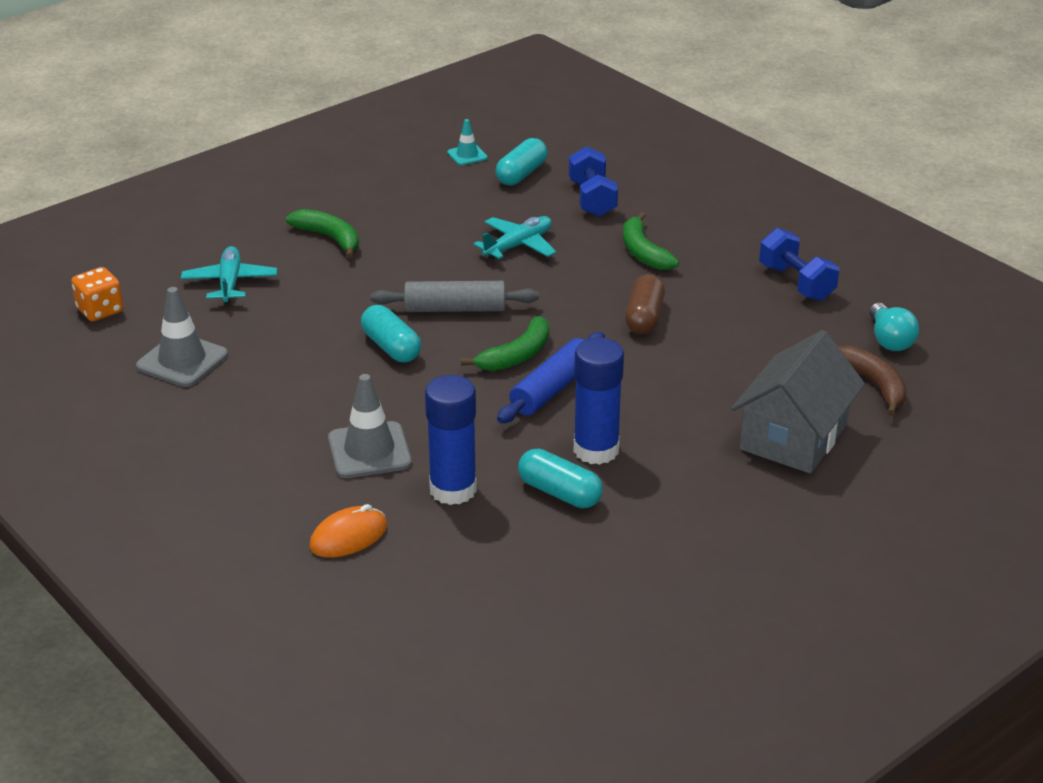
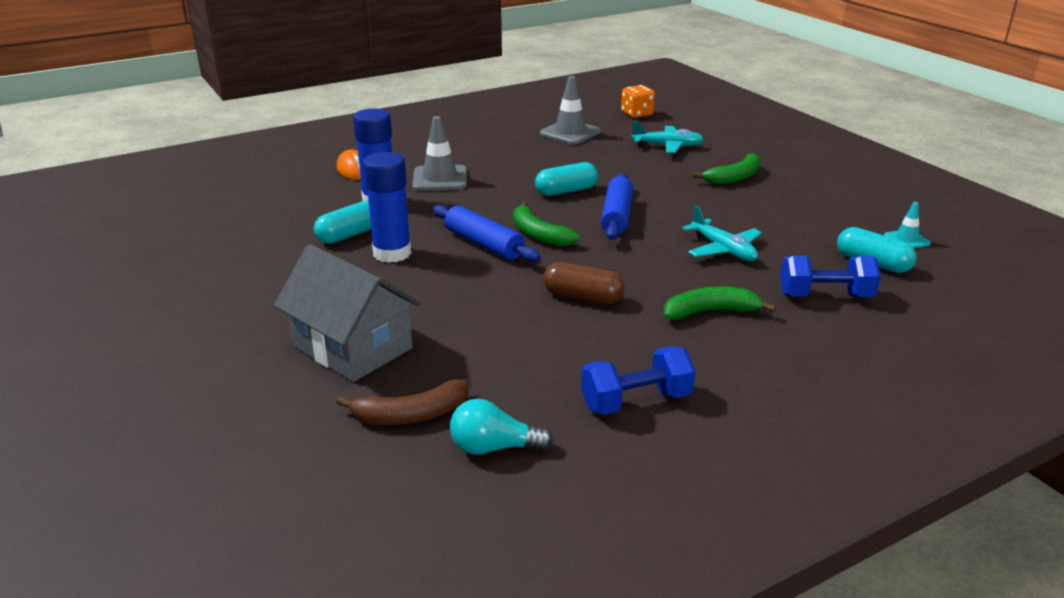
camera: 100 degrees right, 5 degrees down
grey rolling pin [371,281,539,312] -> blue rolling pin [601,173,633,240]

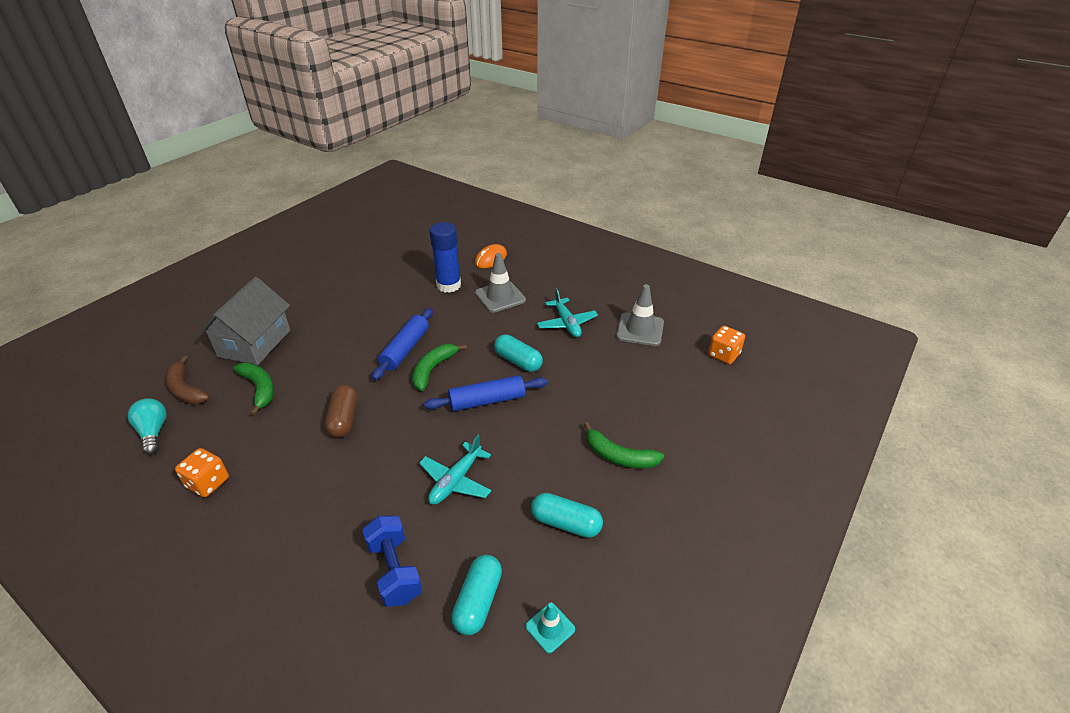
camera: 65 degrees right, 10 degrees up
turquoise capsule [314,201,371,244] -> turquoise capsule moved to [531,493,603,538]
blue glue stick [363,152,411,263] -> none
blue dumbbell [581,346,695,415] -> orange dice [175,448,229,497]
turquoise plane [631,121,704,153] -> turquoise plane moved to [537,288,598,337]
green banana [664,287,776,320] -> green banana moved to [233,363,274,416]

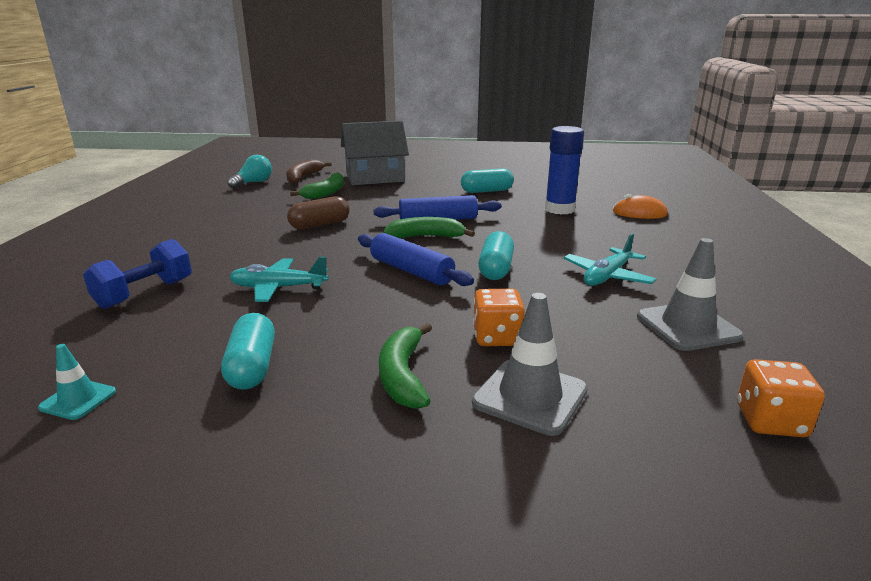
camera: 60 degrees right, 15 degrees down
orange dice [175,448,229,497] -> orange dice moved to [473,289,525,346]
turquoise capsule [451,555,502,635] -> turquoise capsule moved to [461,168,514,193]
grey traffic cone [475,253,526,313] -> grey traffic cone moved to [472,293,588,436]

